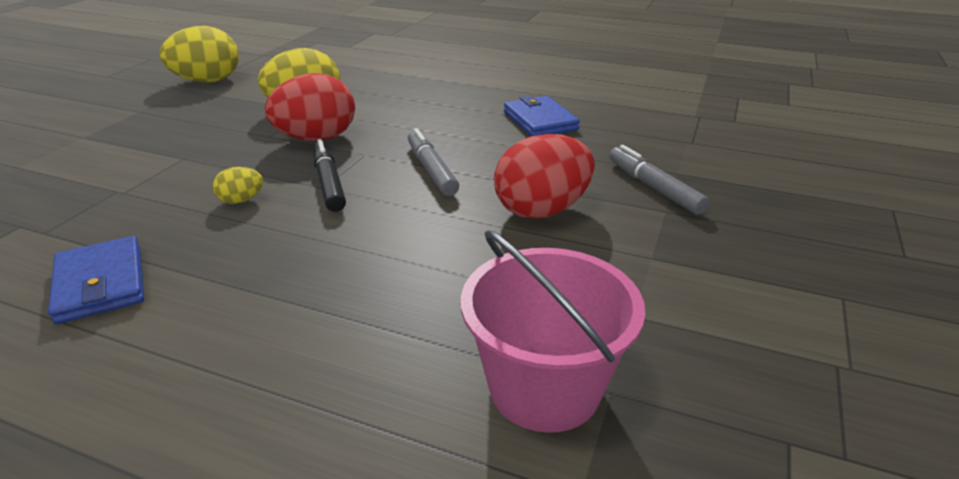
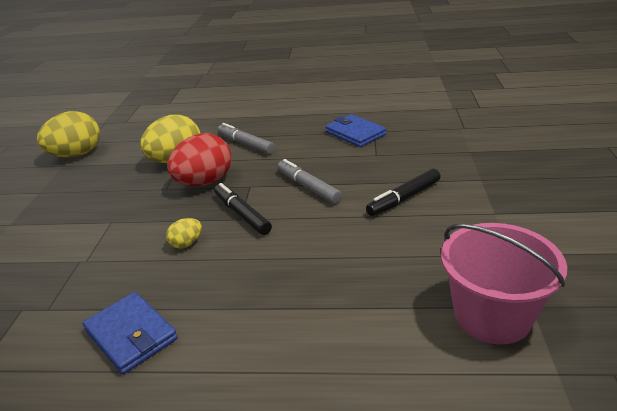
camera: 15 degrees left, 0 degrees up
red egg [494,134,595,219] -> black marker [366,169,441,216]
grey marker [609,145,709,215] -> grey marker moved to [218,123,275,154]

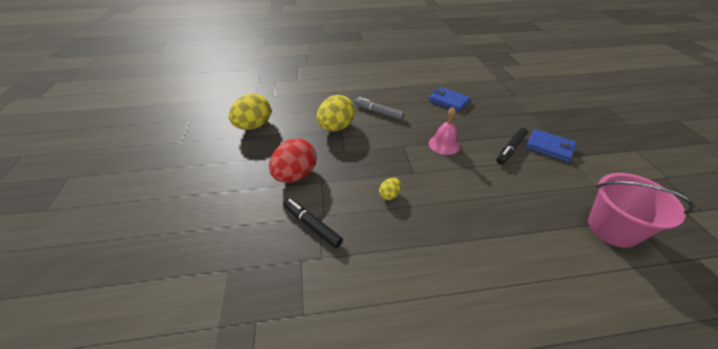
camera: 15 degrees left, 10 degrees up
blue wallet [83,292,178,375] -> blue wallet moved to [526,129,577,162]
red egg [167,133,232,186] -> red egg moved to [269,138,317,183]
black marker [214,183,272,235] -> black marker moved to [283,198,343,248]
grey marker [277,159,342,204] -> pink bell [429,107,460,155]

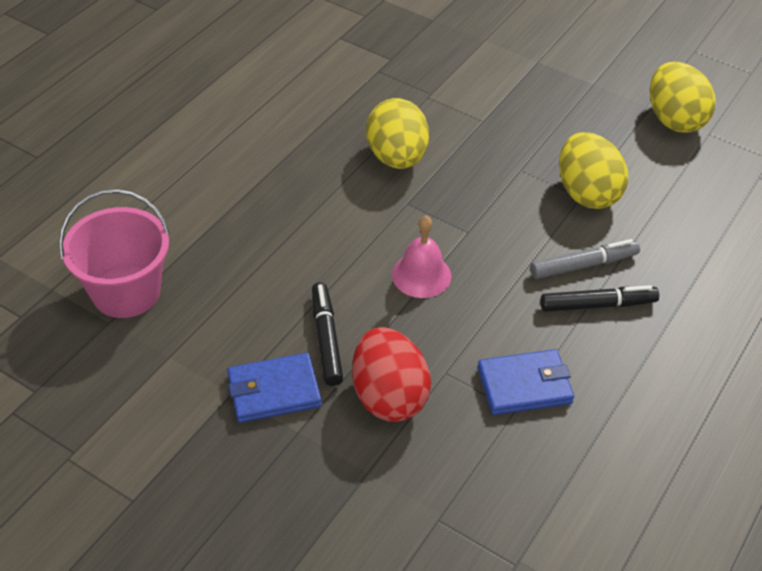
camera: 130 degrees right, 5 degrees up
red egg [269,138,317,183] -> red egg moved to [352,327,431,422]
black marker [283,198,343,248] -> black marker moved to [541,285,659,312]
yellow egg [379,178,401,200] -> yellow egg [366,98,429,169], size x2.15

